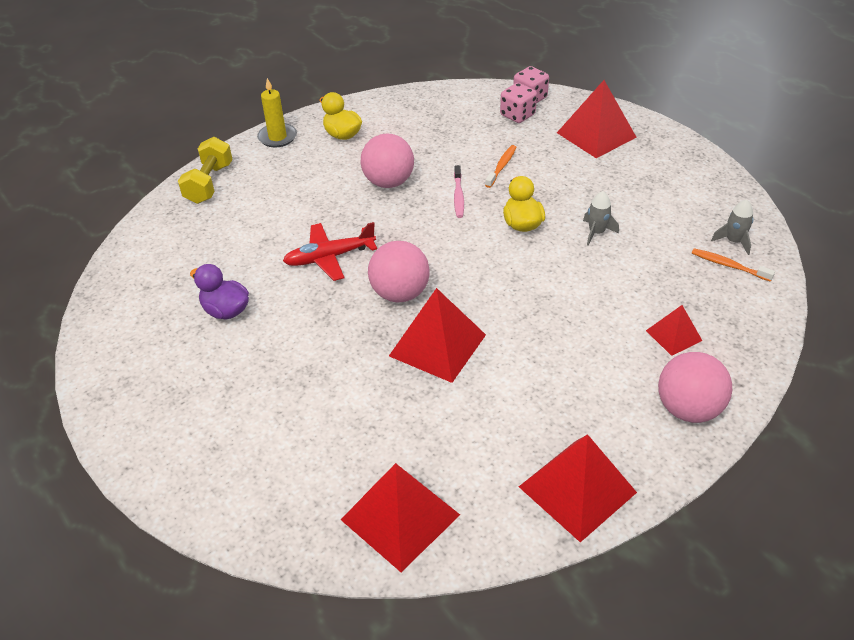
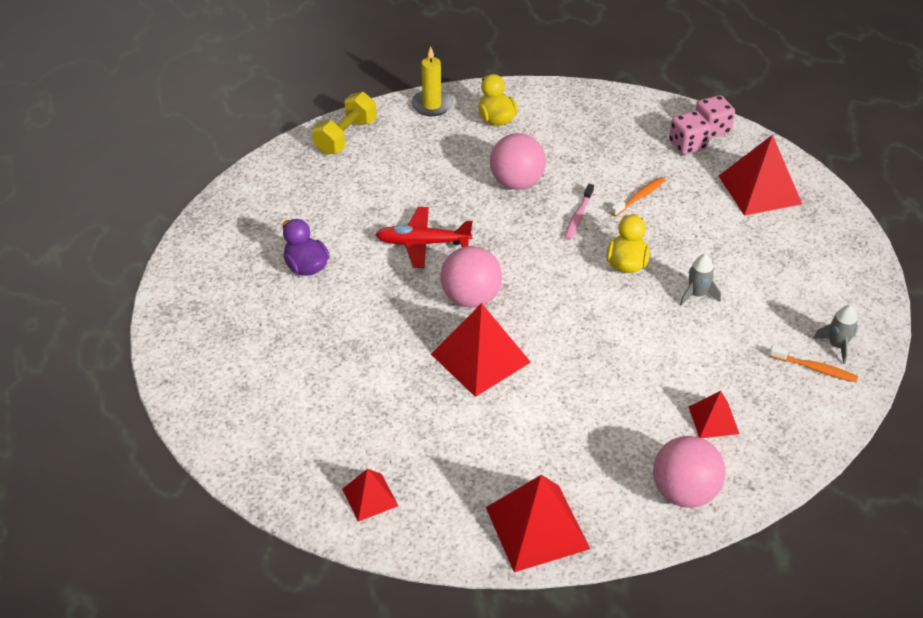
camera: 20 degrees right, 0 degrees up
red pyramid [341,463,460,572] -> red pyramid [342,469,398,522], size x0.55
orange toothbrush [692,248,775,282] -> orange toothbrush turned 150 degrees clockwise [770,345,858,382]

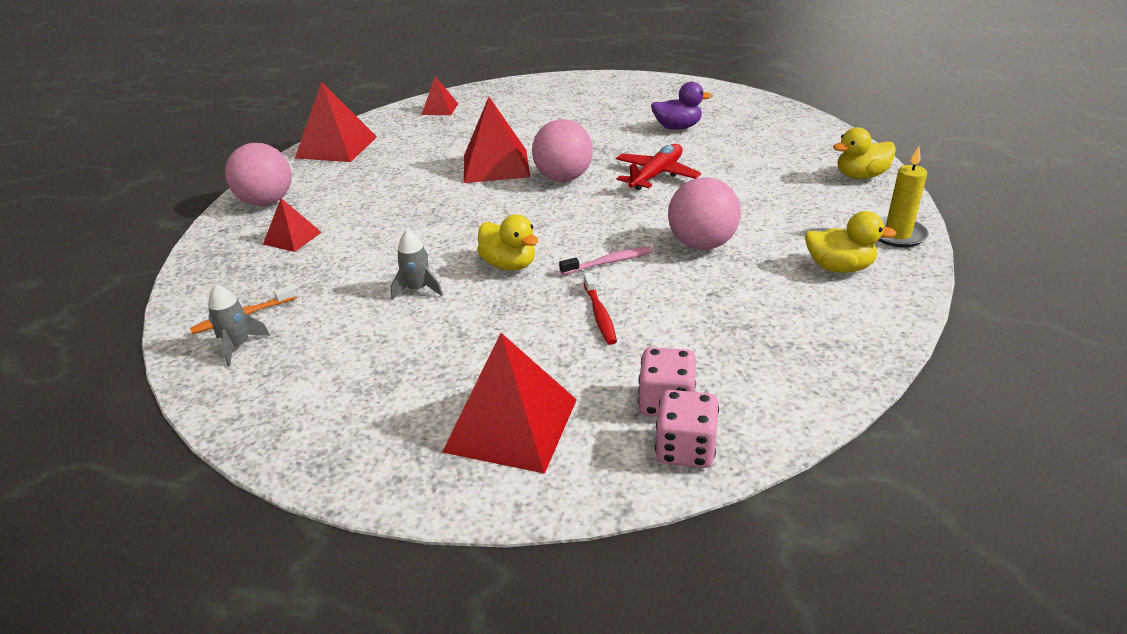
camera: 125 degrees right, 10 degrees down
yellow dumbbell [312,92,377,155] -> yellow duck [833,127,896,179]
pink toothbrush [564,184,594,240] -> pink toothbrush turned 105 degrees clockwise [559,247,653,275]
orange toothbrush [611,177,666,217] -> red toothbrush [583,273,617,345]

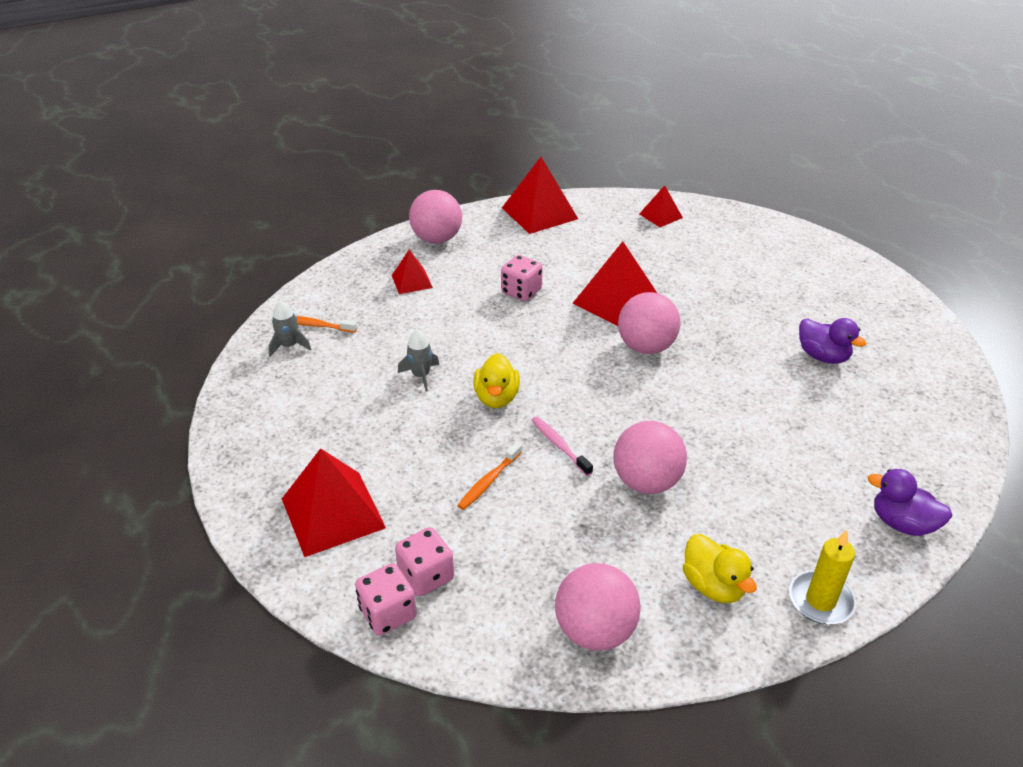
camera: 45 degrees right, 5 degrees up
pink toothbrush [559,247,653,275] -> pink toothbrush turned 150 degrees counterclockwise [531,416,593,476]
red toothbrush [583,273,617,345] -> orange toothbrush [457,442,522,510]
red plane [616,144,701,190] -> none
yellow duck [833,127,896,179] -> purple duck [868,469,953,536]
none -> pink dice [501,255,543,301]
none -> pink ball [555,563,641,651]

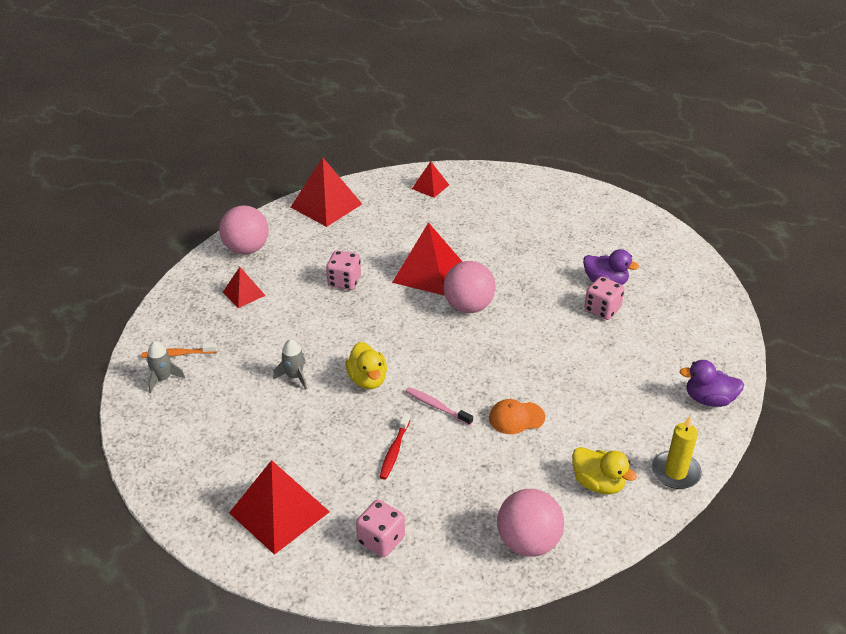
camera: 20 degrees left, 0 degrees up
pink dice [355,563,417,635] -> pink dice moved to [584,276,624,320]
orange toothbrush [457,442,522,510] -> red toothbrush [380,413,410,480]
pink ball [613,421,687,494] -> orange cap [489,399,545,434]

